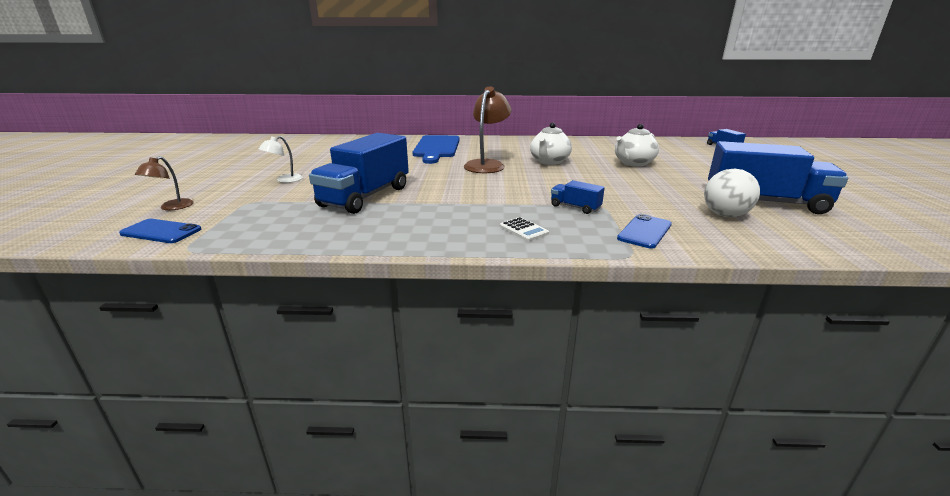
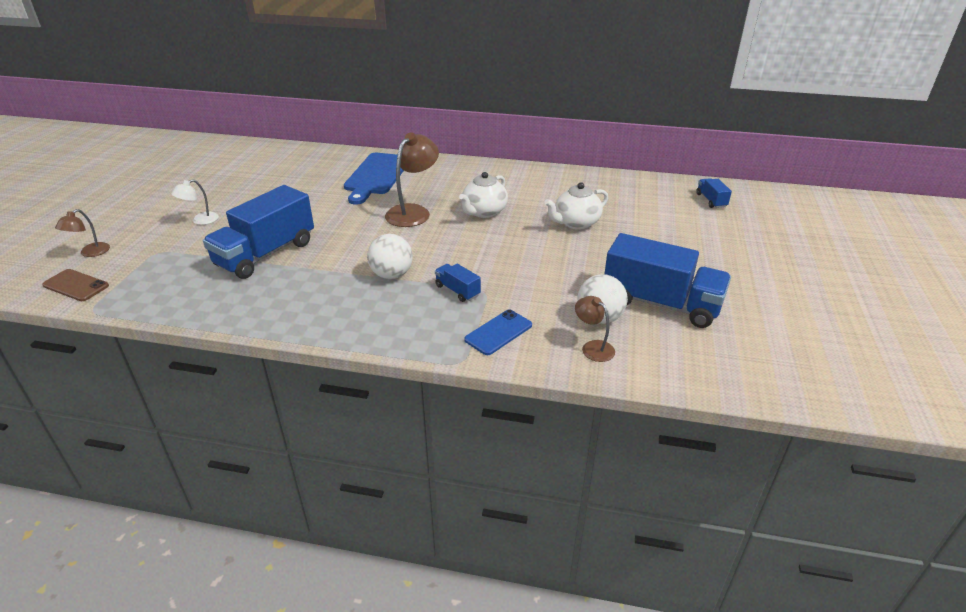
camera: 10 degrees right, 10 degrees up
blue phone [119,219,201,243] -> brown phone [42,269,109,301]
white calculator [500,217,549,241] -> none
none -> white ball [367,234,413,279]
none -> brown lamp [575,296,615,362]

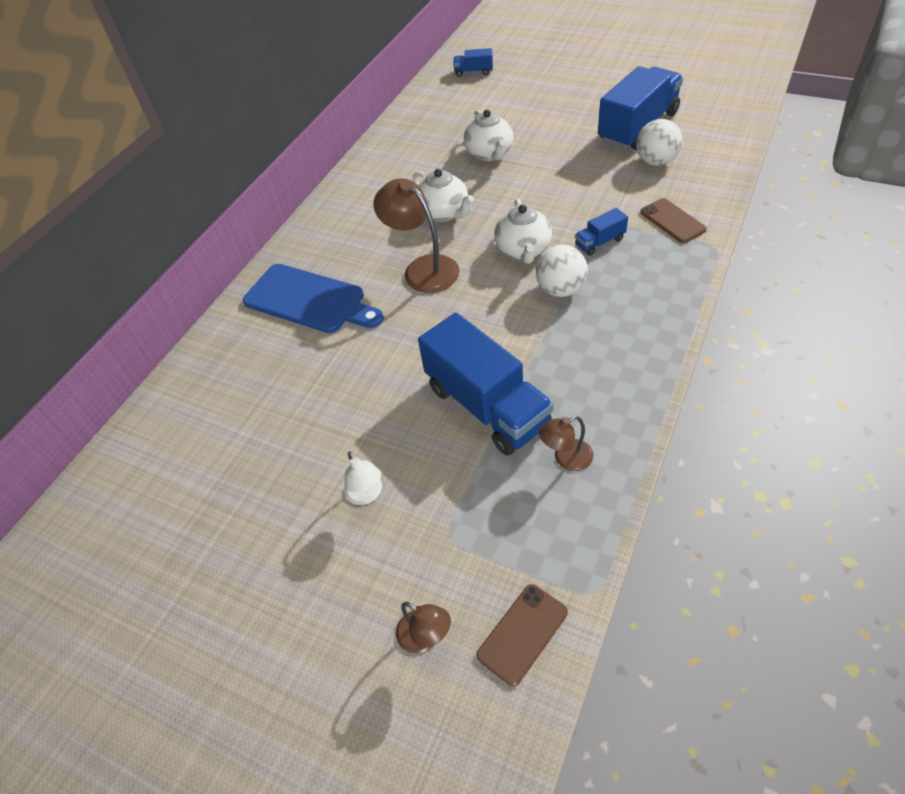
camera: 70 degrees left, 15 degrees up
blue phone [464,310,532,355] -> brown phone [640,198,707,243]
brown lamp [575,296,615,362] -> brown lamp moved to [539,416,593,471]
none -> white teapot [494,198,552,264]

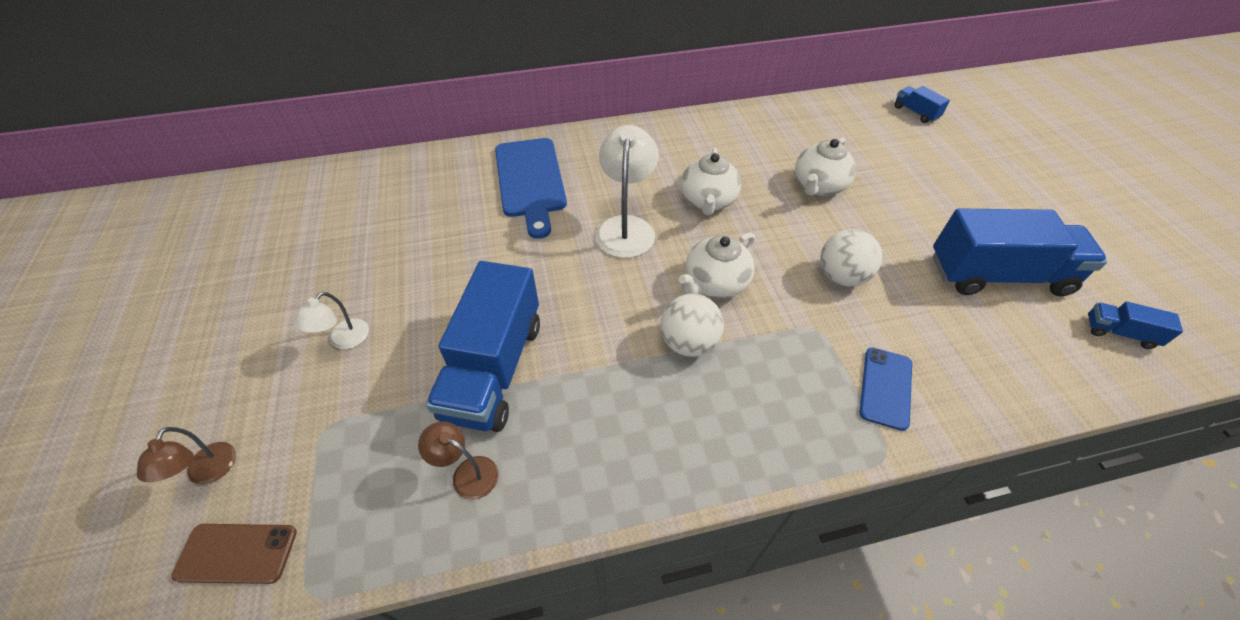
camera: 45 degrees right, 0 degrees up
brown lamp [373,178,460,293] -> white lamp [595,125,659,258]
blue truck [575,208,628,256] -> blue truck moved to [1088,301,1183,349]
white ball [636,119,682,166] -> white ball moved to [821,229,882,287]
brown phone [640,198,707,243] -> blue phone [860,347,912,431]

